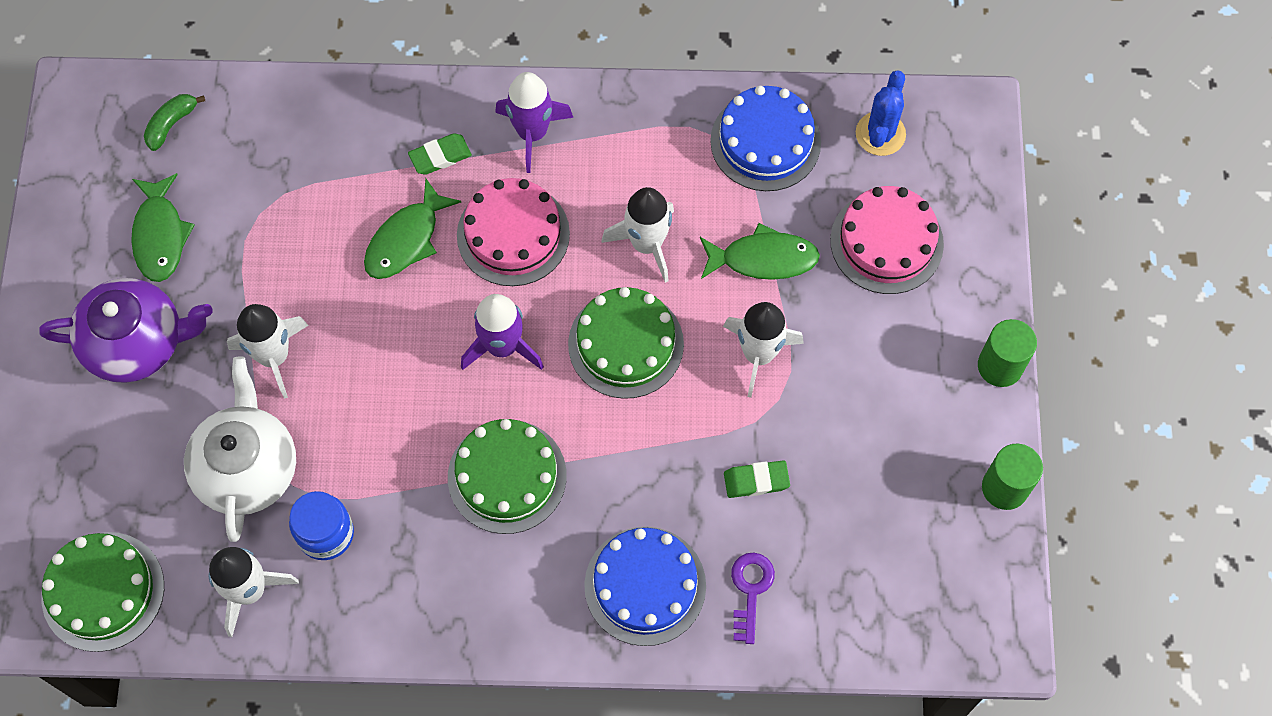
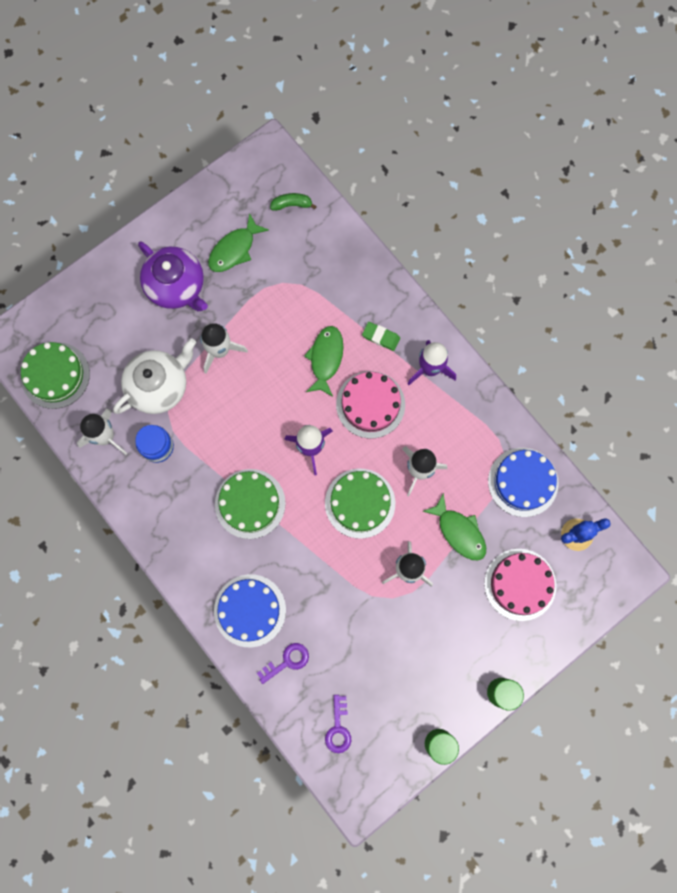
camera: 50 degrees right, 10 degrees up
green fish [364,178,461,279] -> green fish turned 105 degrees clockwise [304,326,344,397]
green eraser [724,460,790,498] -> none
none -> purple key [325,695,351,753]

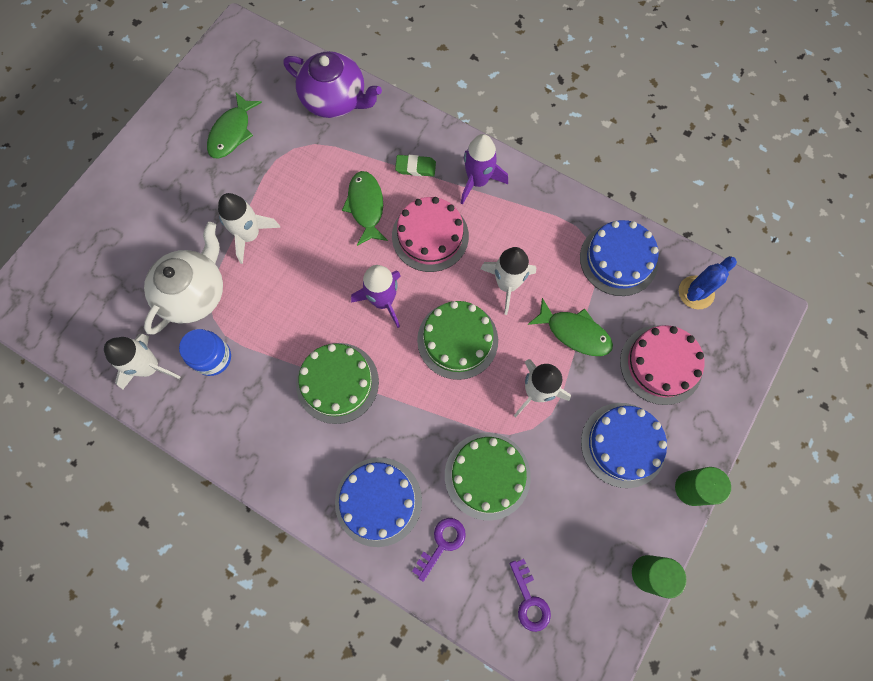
camera: 20 degrees left, 5 degrees down
green cake [21,342,90,409] -> green cake moved to [445,433,531,520]
purple teapot [138,241,208,311] -> purple teapot moved to [284,51,382,118]
green banana [270,193,317,211] -> none
none -> blue cake [581,403,667,488]

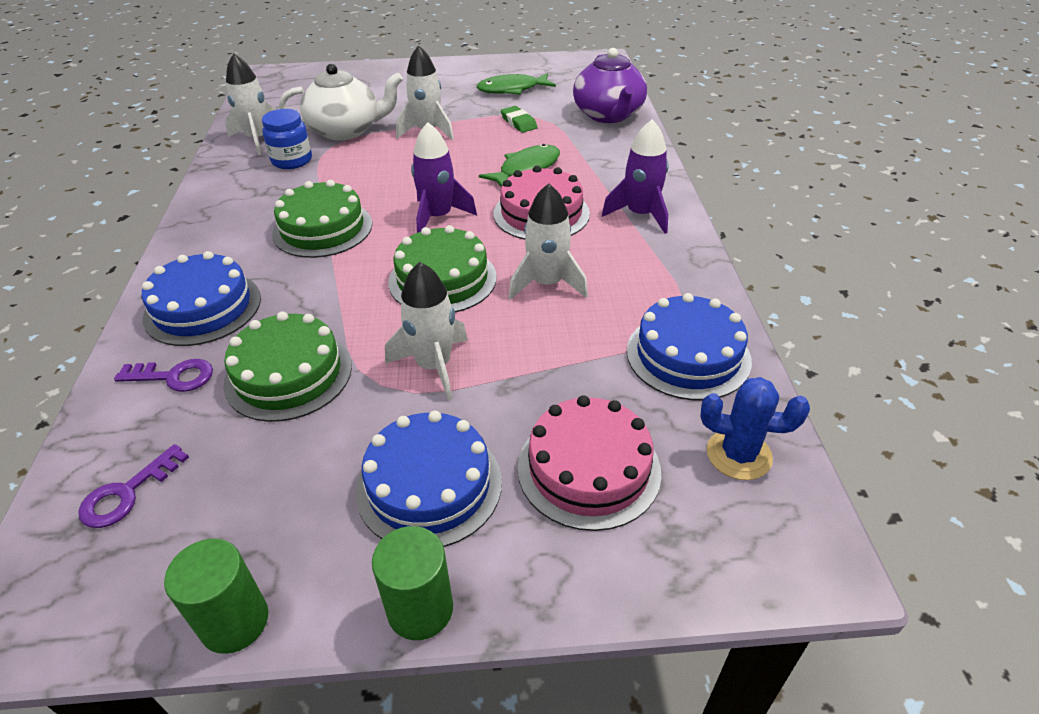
camera: 55 degrees right, 30 degrees down
green eraser [395,155,436,176] -> green eraser moved to [501,106,538,133]
green fish [528,298,613,356] -> none

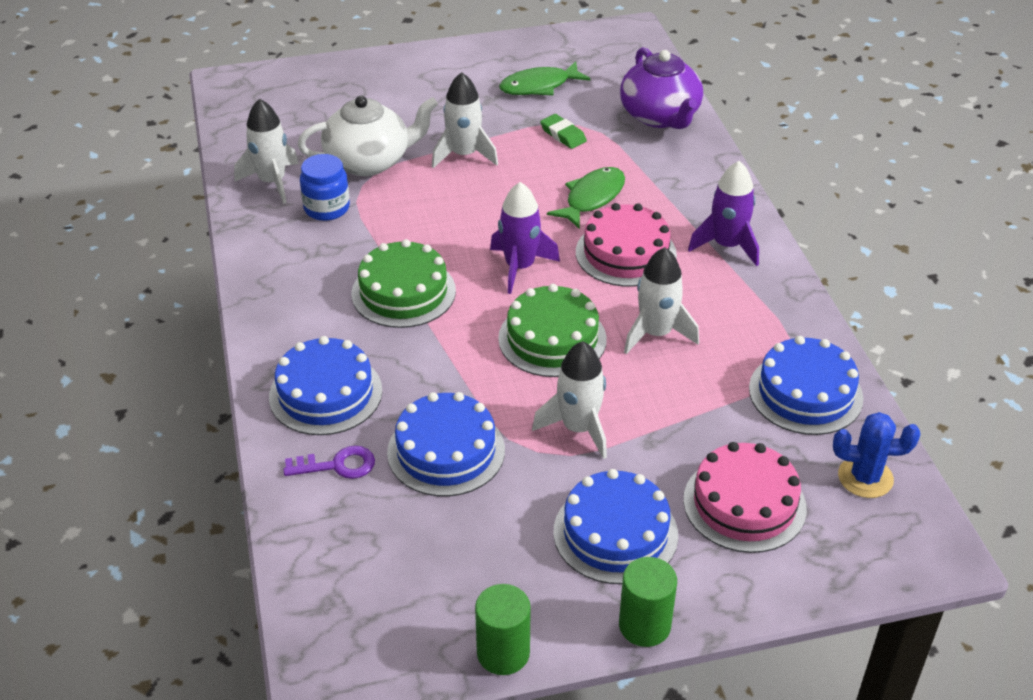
camera: 10 degrees left, 0 degrees up
purple key [78,444,189,528] -> none
green cake [223,311,352,422] -> blue cake [387,392,505,496]

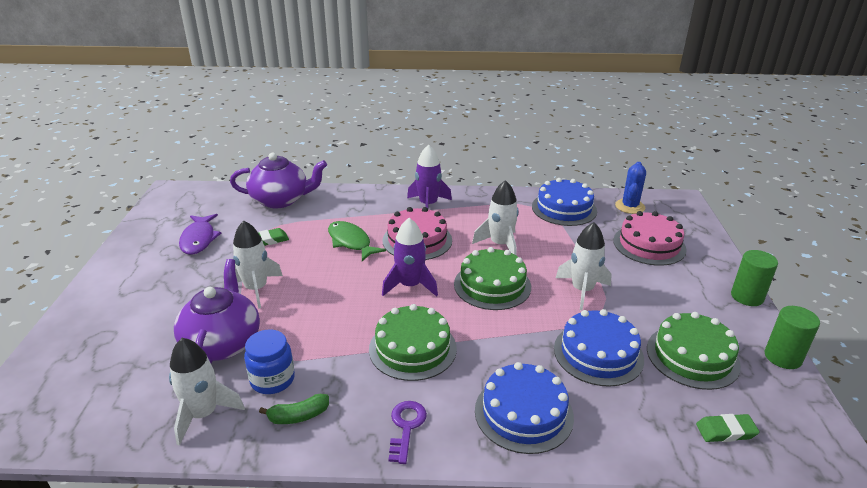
camera: 75 degrees left, 10 degrees down
purple key [283,446,375,479] -> purple key moved to [389,401,427,464]
white teapot [298,96,438,176] -> purple teapot [174,259,260,363]
green fish [499,61,591,96] -> purple fish [179,214,221,255]
blue cake [553,469,678,584] -> none
none -> green banana [259,394,329,424]
none -> green cake [647,312,741,390]
none -> green eraser [696,414,760,442]

